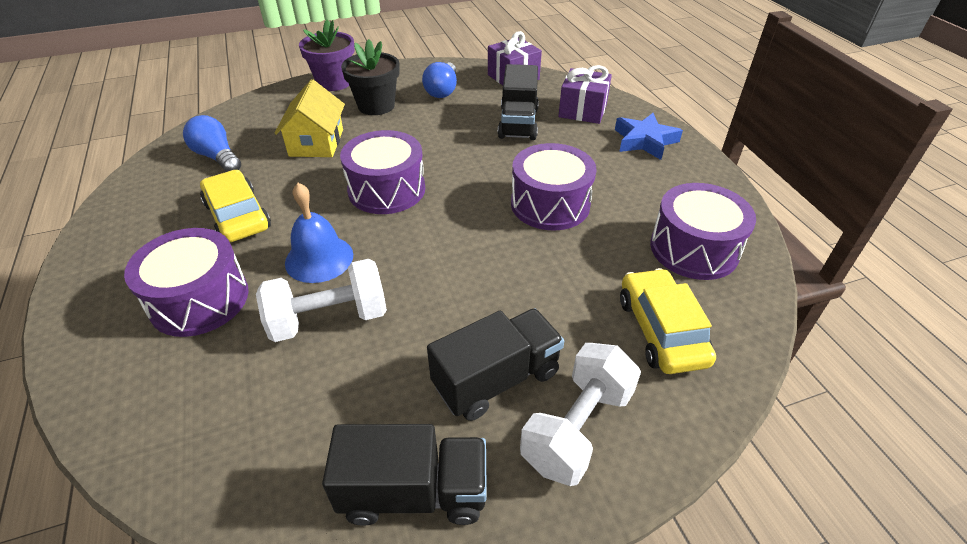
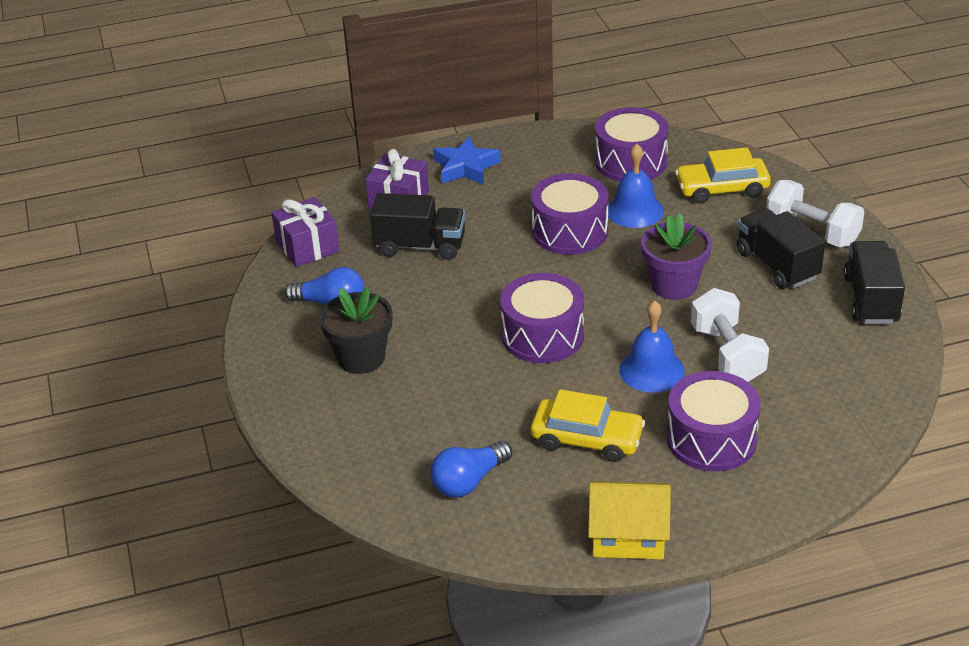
camera: 85 degrees left, 5 degrees down
yellow car [200,170,271,242] -> yellow car turned 135 degrees counterclockwise [531,389,645,462]
yellow house [274,79,345,157] -> yellow house moved to [588,481,671,560]
purple flower pot [299,19,355,91] -> purple flower pot moved to [641,213,712,300]
none -> blue bell [608,144,664,228]

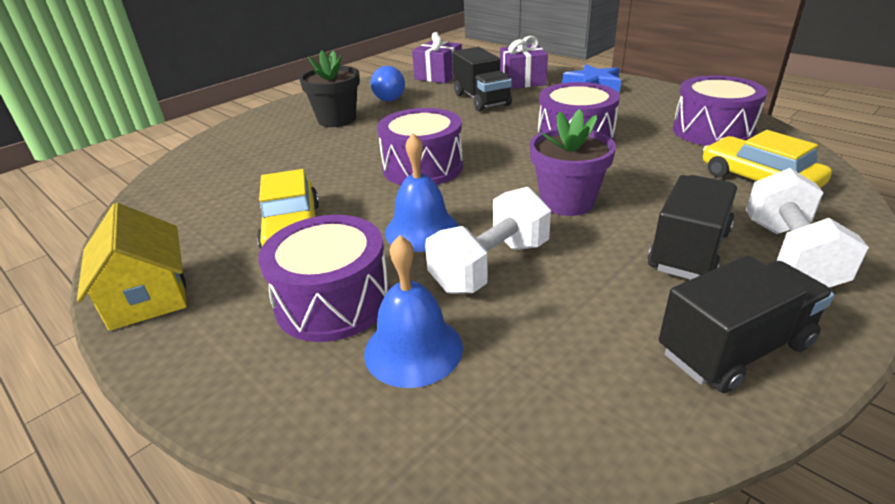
camera: 60 degrees right, 5 degrees down
blue light bulb [431,441,512,497] -> none
blue bell [608,144,664,228] -> blue bell moved to [364,235,463,388]

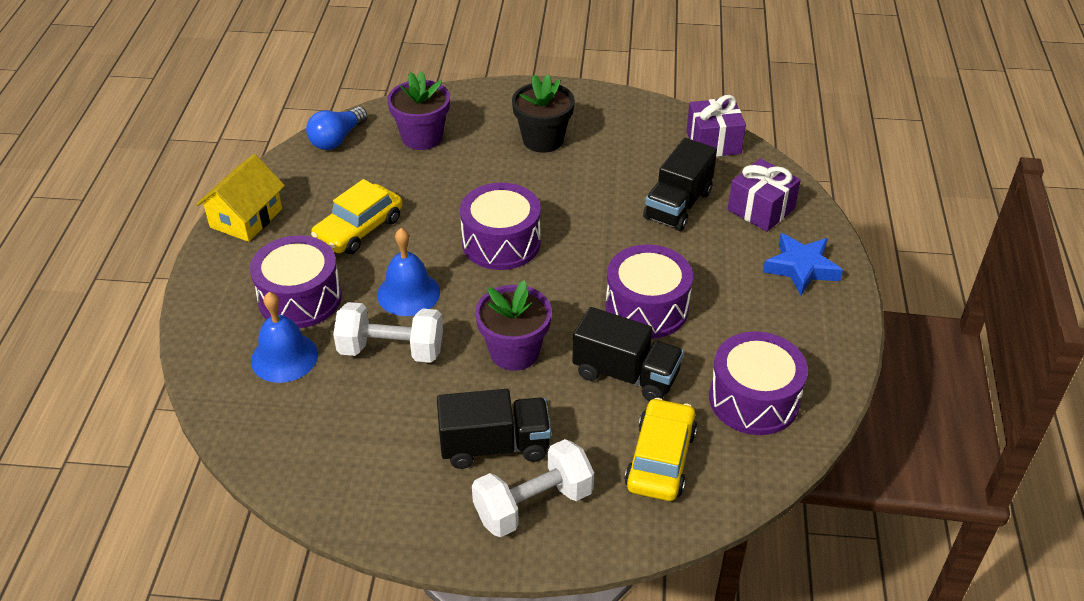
camera: 50 degrees right, 10 degrees up
blue light bulb [371,66,405,101] -> blue light bulb moved to [306,107,368,150]
black truck [659,256,834,393] -> black truck moved to [572,307,684,401]
none -> purple flower pot [387,71,450,150]

